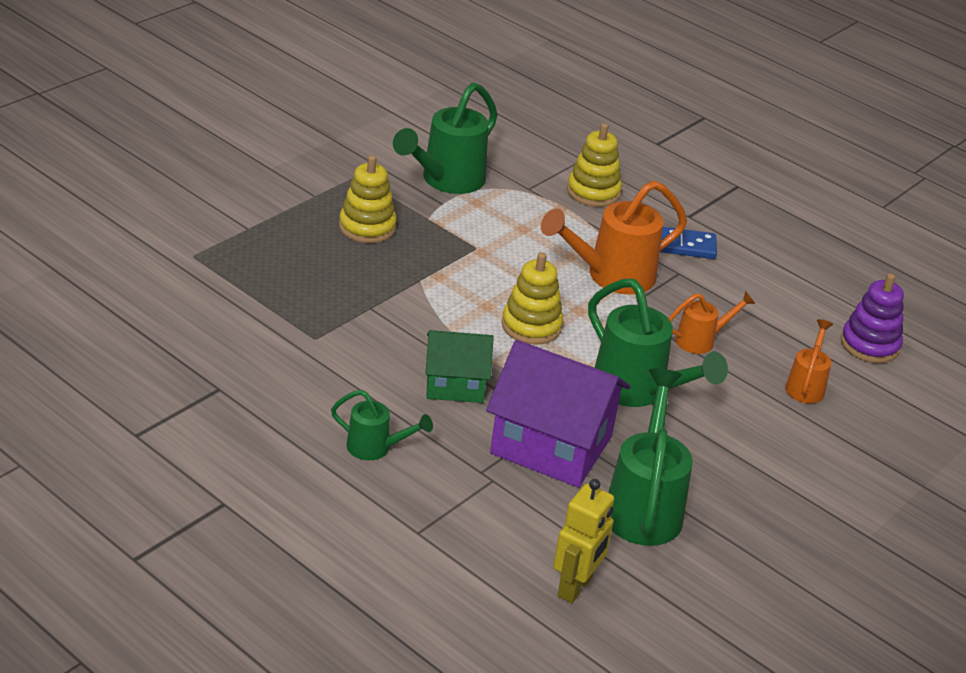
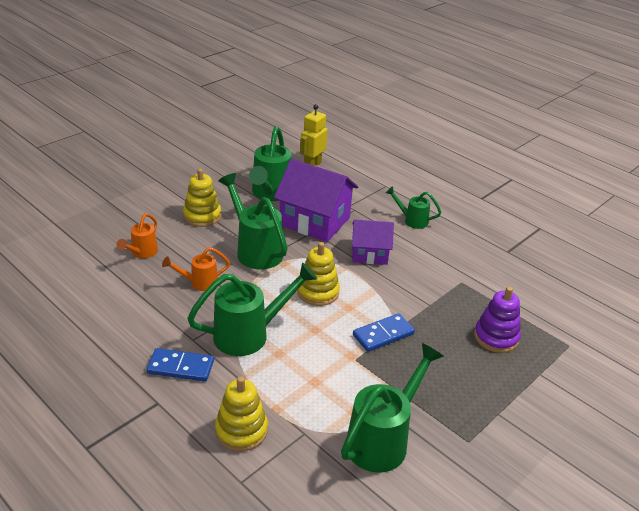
camera: 175 degrees left, 0 degrees up
yellow stacking toy [339,155,397,243] -> yellow stacking toy moved to [183,168,221,227]
green house [425,330,494,403] -> purple house [352,220,394,265]
orange watering can [541,180,687,294] -> green watering can [187,263,317,356]
purple stacking toy [841,273,904,363] -> purple stacking toy moved to [474,287,521,353]
none -> blue domino [353,313,415,352]

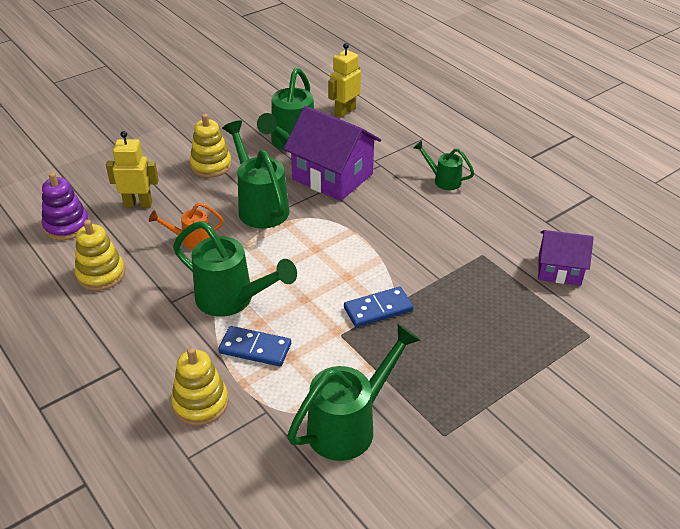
camera: 10 degrees right, 5 degrees up
orange watering can [116,213,158,258] -> yellow robot [106,131,159,208]
blue domino [146,348,214,382] -> blue domino moved to [218,326,291,367]
green watering can [187,263,317,356] -> green watering can turned 45 degrees clockwise [173,221,297,317]
yellow stacking toy [297,242,340,306] -> yellow stacking toy moved to [75,220,125,291]
purple house [352,220,394,265] -> purple house moved to [538,230,594,285]
purple stacking toy [474,287,521,353] -> purple stacking toy moved to [42,172,89,240]

